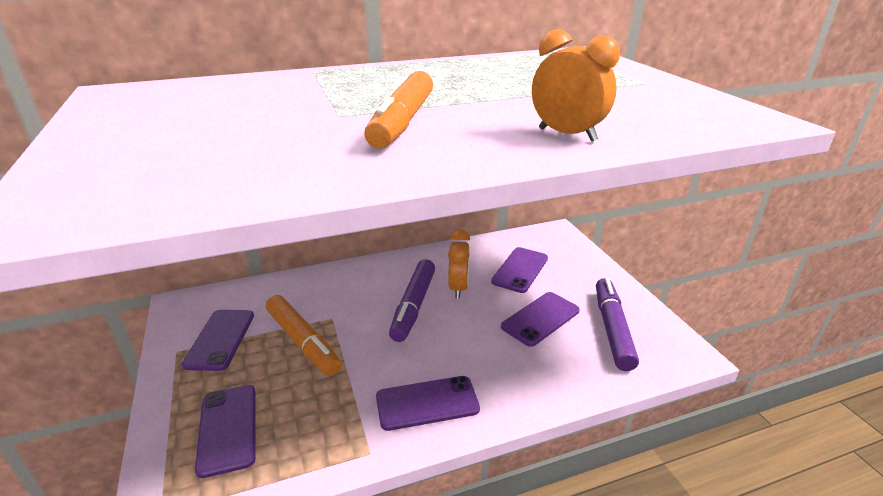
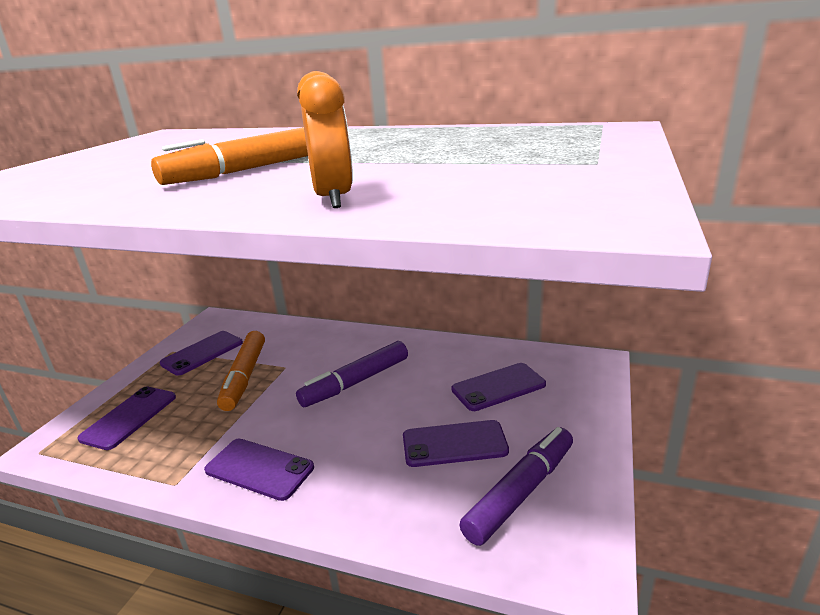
camera: 40 degrees right, 5 degrees down
orange clock [448,229,470,298] -> none

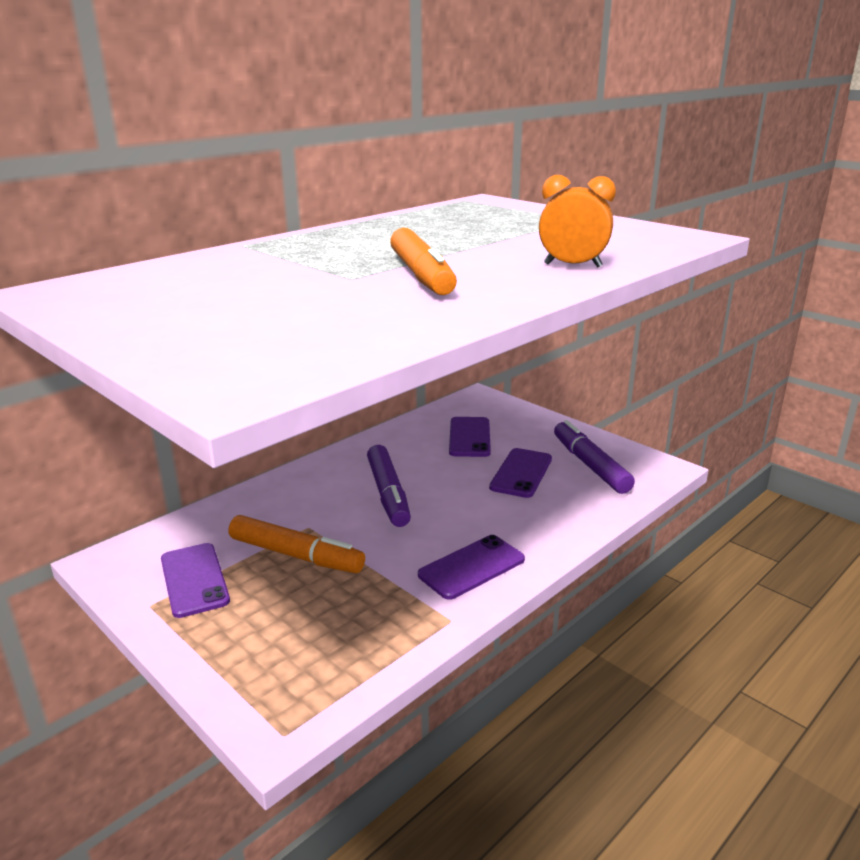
camera: 65 degrees left, 0 degrees up
purple phone [77,386,176,450] -> none

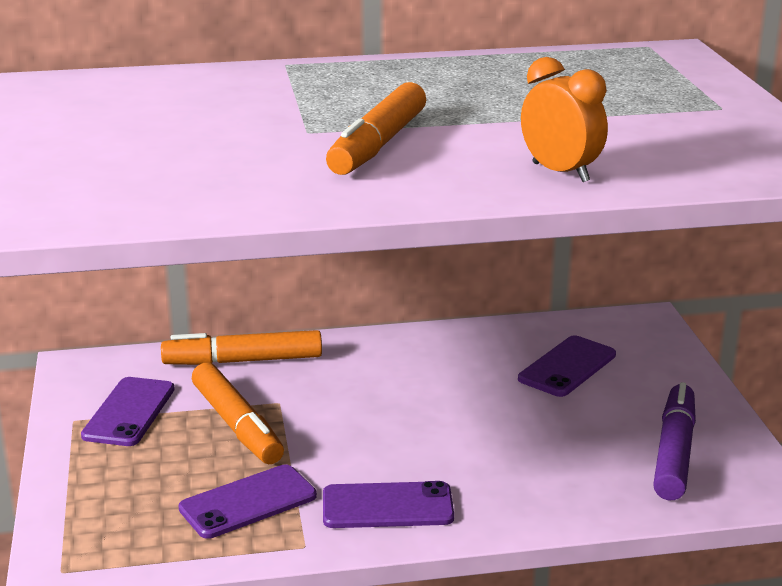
camera: 35 degrees right, 0 degrees up
purple marker [367,445,411,527] -> none
purple phone [489,448,552,498] -> purple phone moved to [179,465,317,539]
none -> orange marker [161,330,322,365]

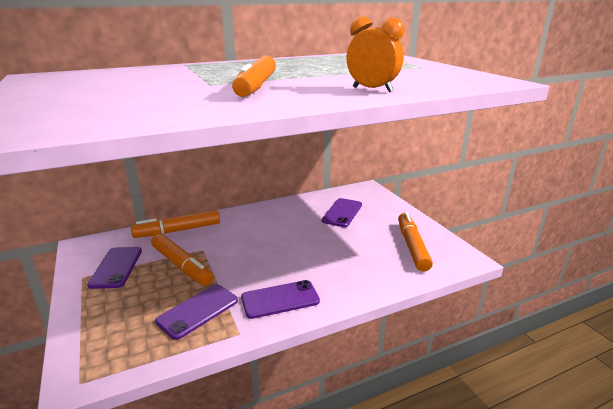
camera: 15 degrees left, 0 degrees up
purple marker [653,382,696,500] -> orange marker [398,212,433,272]

